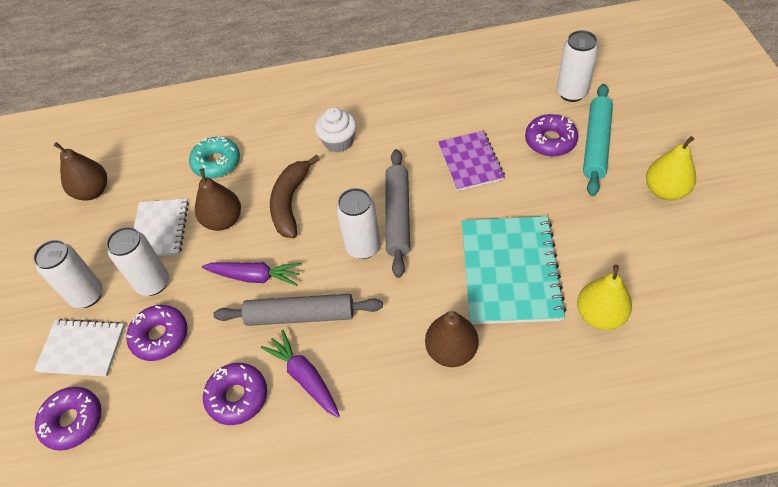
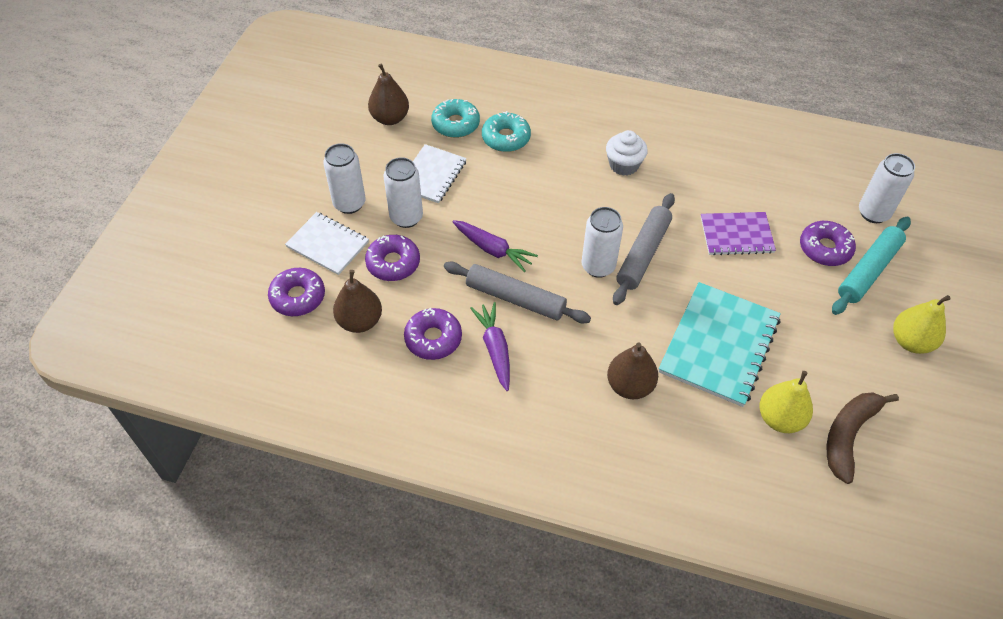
camera: 20 degrees right, 0 degrees up
brown pear [195,168,241,231] -> brown pear moved to [333,270,382,333]
brown banana [270,155,320,238] -> brown banana moved to [827,393,899,484]
purple notebook [438,131,505,191] -> purple notebook turned 75 degrees clockwise [701,212,776,255]
none -> turquoise donut [431,99,480,138]

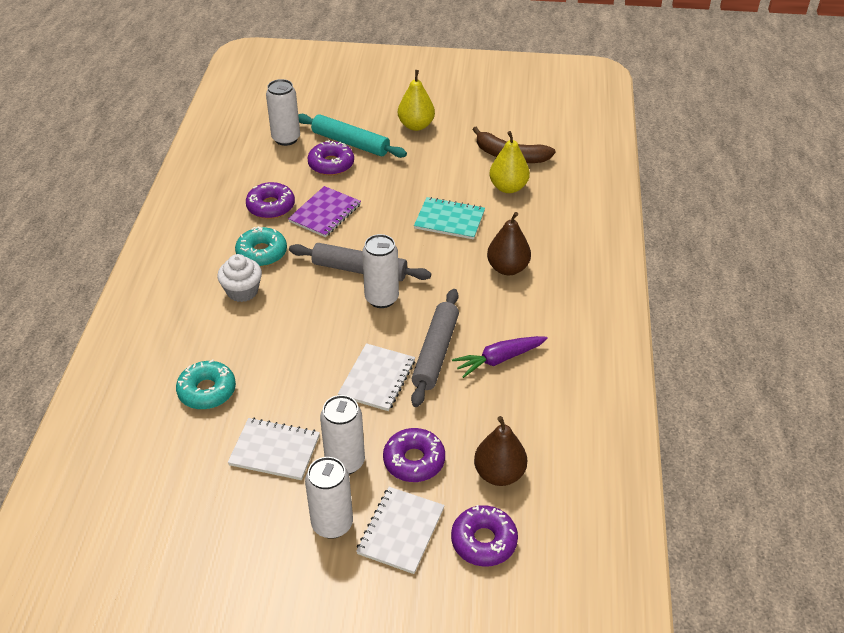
camera: 100 degrees left, 10 degrees down
brown pear [368,64,409,125] -> none
purple donut [404,308,462,360] -> purple donut moved to [246,182,295,219]
turquoise donut [431,99,480,138] -> turquoise donut moved to [235,226,287,267]
purple carrot [452,220,538,272] -> white notebook [338,343,415,411]
turquoise notebook [659,282,781,407] -> turquoise notebook [414,197,485,240], size x0.62
purple notebook [701,212,776,255] -> purple notebook turned 45 degrees clockwise [288,186,361,237]

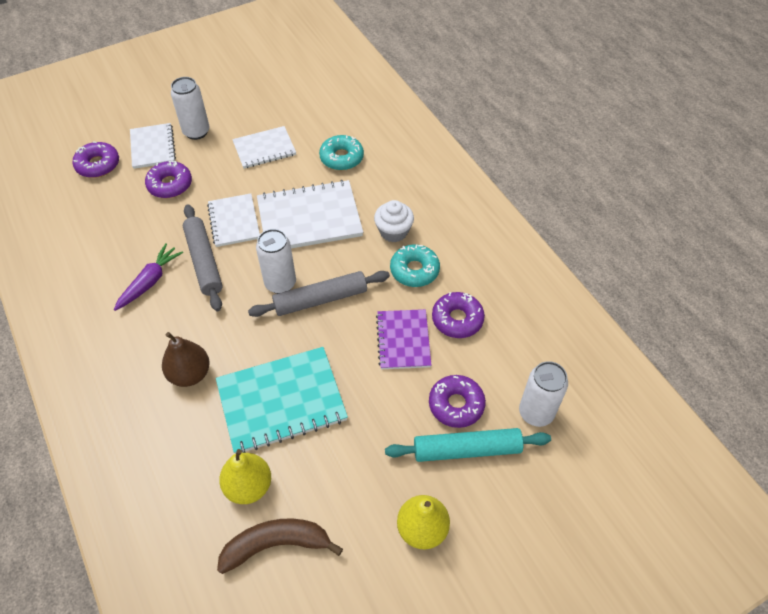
camera: 145 degrees right, 10 degrees up
white can [320,395,365,474] -> none
turquoise notebook [414,197,485,240] -> turquoise notebook [216,347,348,454], size x1.62
brown pear [474,416,527,486] -> none
none -> white notebook [257,180,363,248]

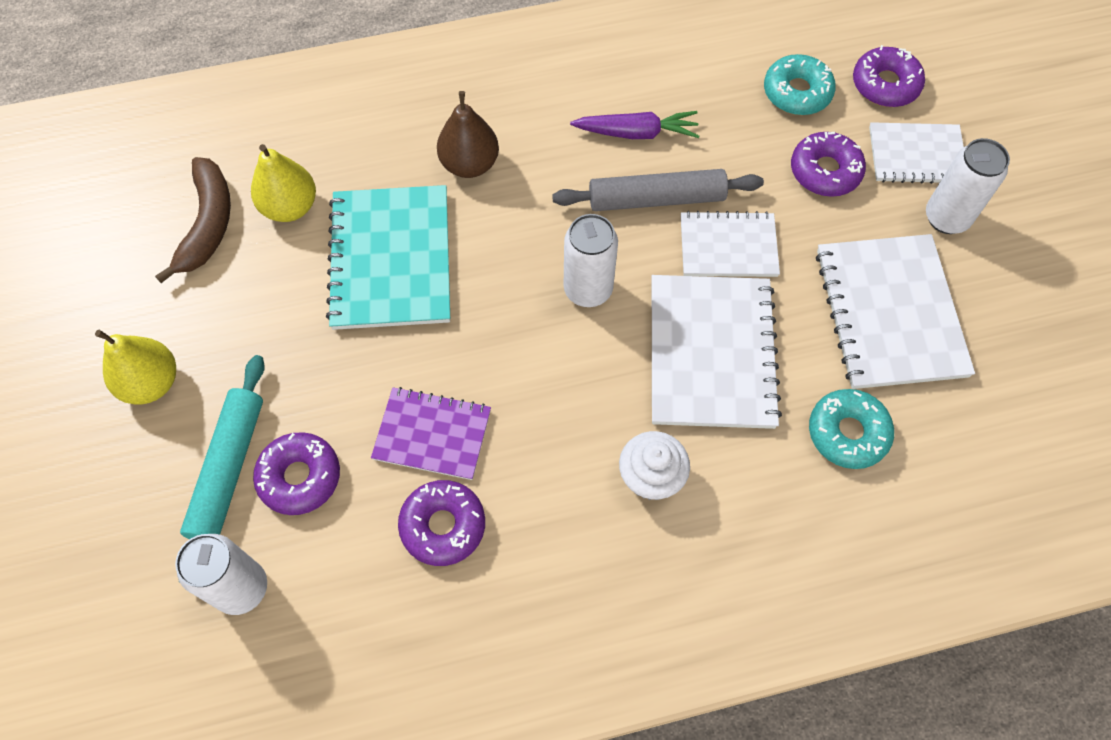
camera: 105 degrees right, 10 degrees up
purple carrot [114,243,183,311] -> purple carrot turned 45 degrees counterclockwise [570,111,699,139]
white notebook [232,126,296,169] -> white notebook [816,234,975,389], size x1.62
grey rolling pin [248,271,390,317] -> none
turquoise donut [390,244,440,287] -> turquoise donut moved to [764,54,836,115]

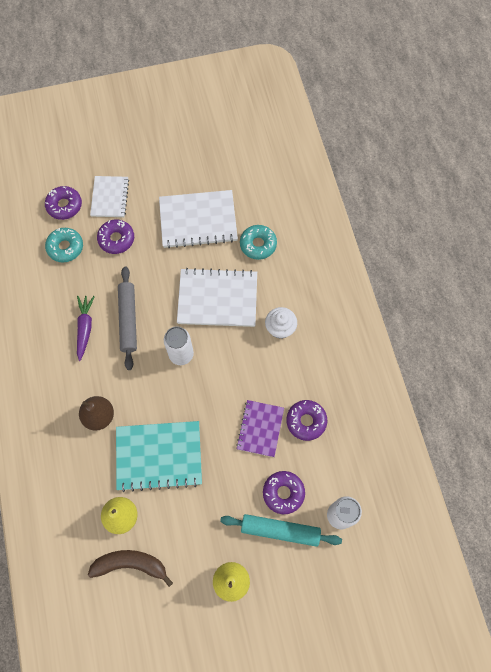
camera: 90 degrees left, 5 degrees up
white notebook [681,211,780,277] -> none
white can [926,138,1010,234] -> none

